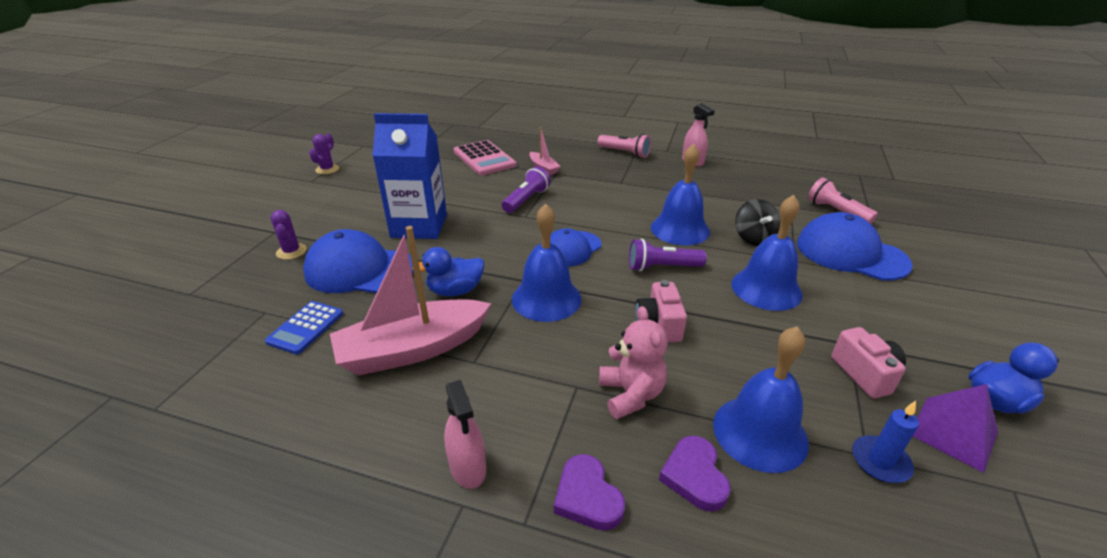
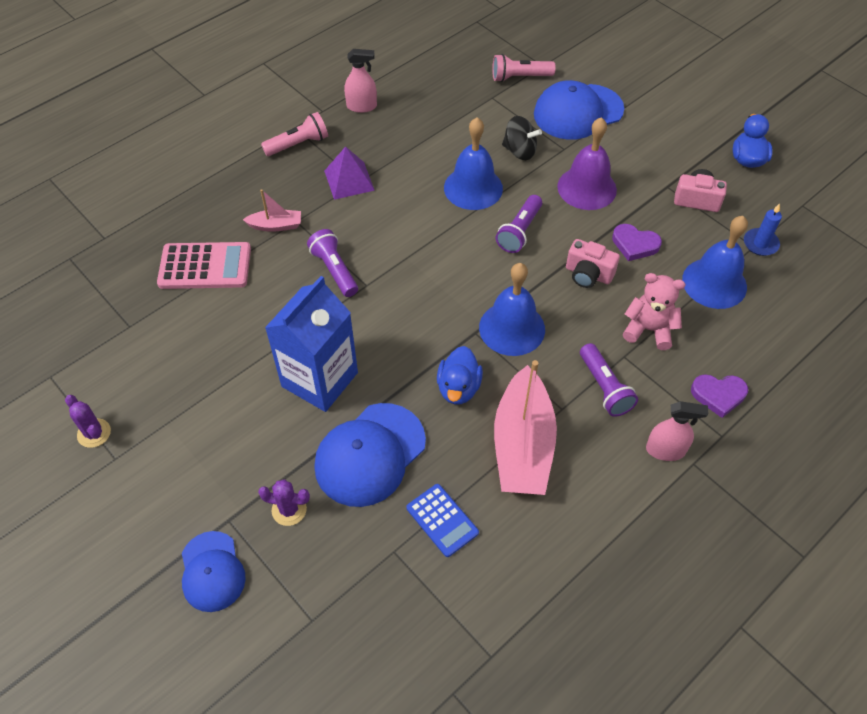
camera: 60 degrees left, 20 degrees up
blue cap [550,228,602,267] -> blue cap moved to [182,531,246,612]
purple heart [659,436,731,511] -> purple heart moved to [612,224,662,261]
blue bell [731,195,803,311] -> purple bell [557,117,617,210]
purple pyramid [913,384,998,473] -> purple pyramid moved to [324,146,375,200]
none -> purple flashlight [580,343,638,417]

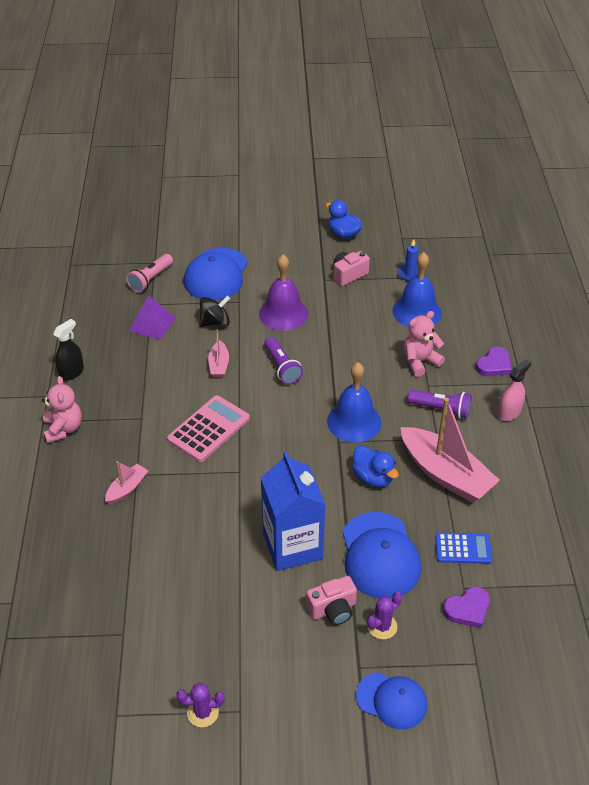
camera: 50 degrees left, 10 degrees down
pink calculator [157,242,251,289] -> pink calculator moved to [167,395,250,462]
pink flashlight [261,112,328,156] -> pink teddy bear [42,376,82,444]
purple flashlight [307,229,358,297] -> none
purple pyramid [324,146,375,200] -> purple pyramid moved to [129,295,176,340]
pink spray bottle [344,49,377,113] -> black spray bottle [53,319,84,381]
blue bell [444,117,503,210] -> pink boat [208,329,229,378]
pink camera [566,239,620,288] -> pink camera moved to [306,576,357,625]
purple heart [612,224,662,261] -> purple heart moved to [443,587,490,628]

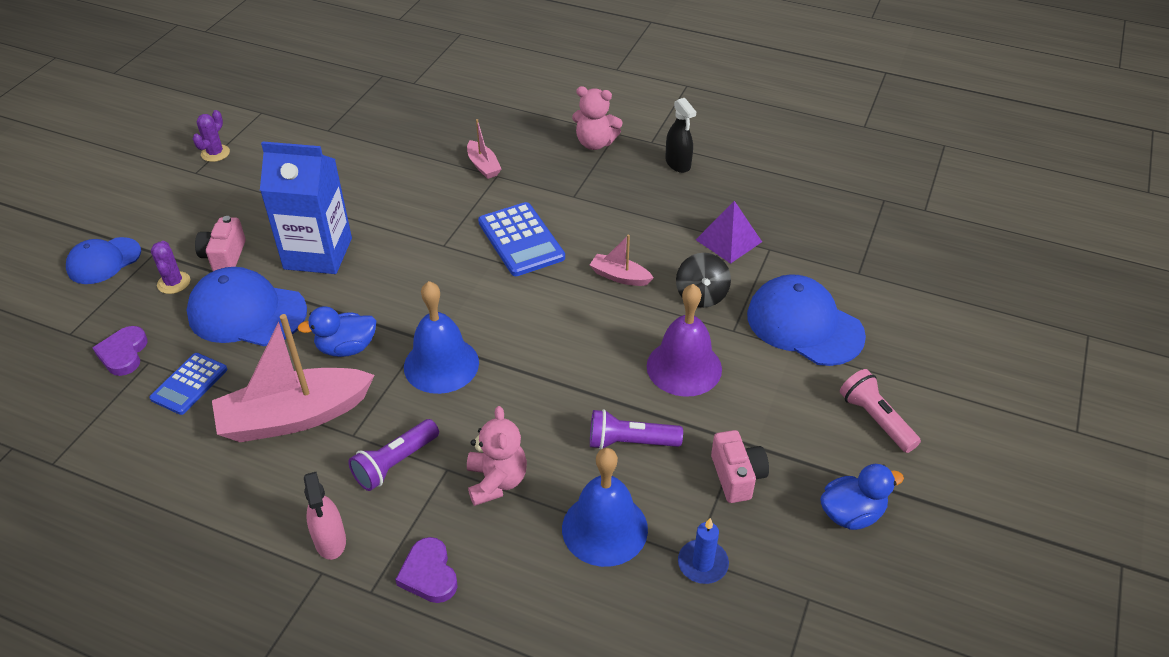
camera: 115 degrees right, 0 degrees up
pink flashlight [126,254,173,293] -> pink flashlight moved to [840,369,921,453]
pink calculator [167,395,250,462] -> blue calculator [478,202,565,276]
purple flashlight [264,337,303,384] -> purple flashlight moved to [590,409,683,450]

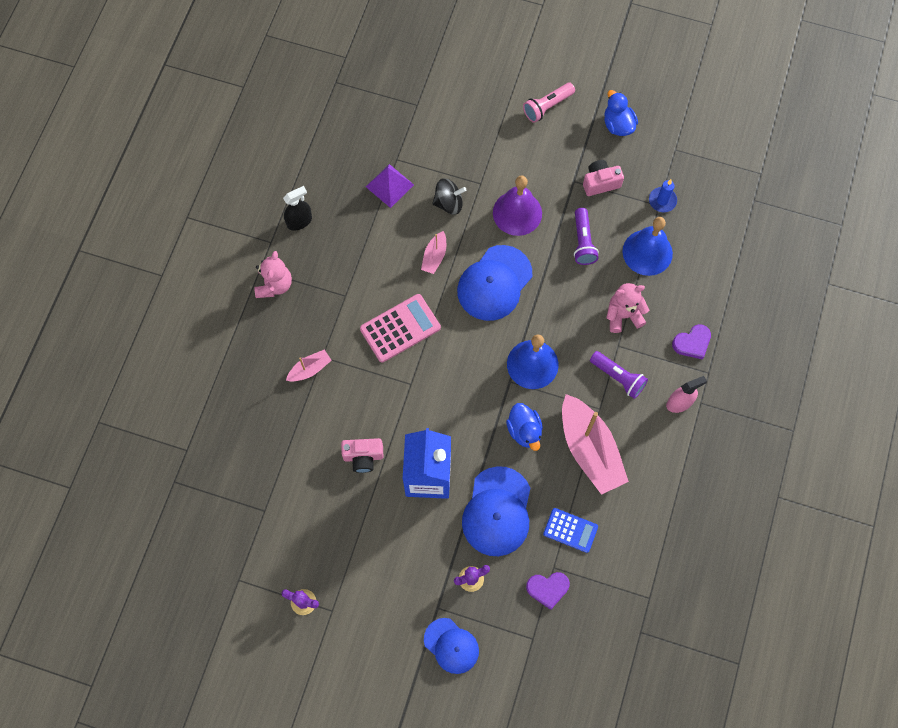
camera: 95 degrees left, 25 degrees up
pink camera [195,216,246,271] -> pink camera moved to [341,438,383,473]
blue calculator [478,202,565,276] -> pink calculator [360,294,441,363]
blue cap [747,274,866,366] -> blue cap moved to [457,245,532,321]

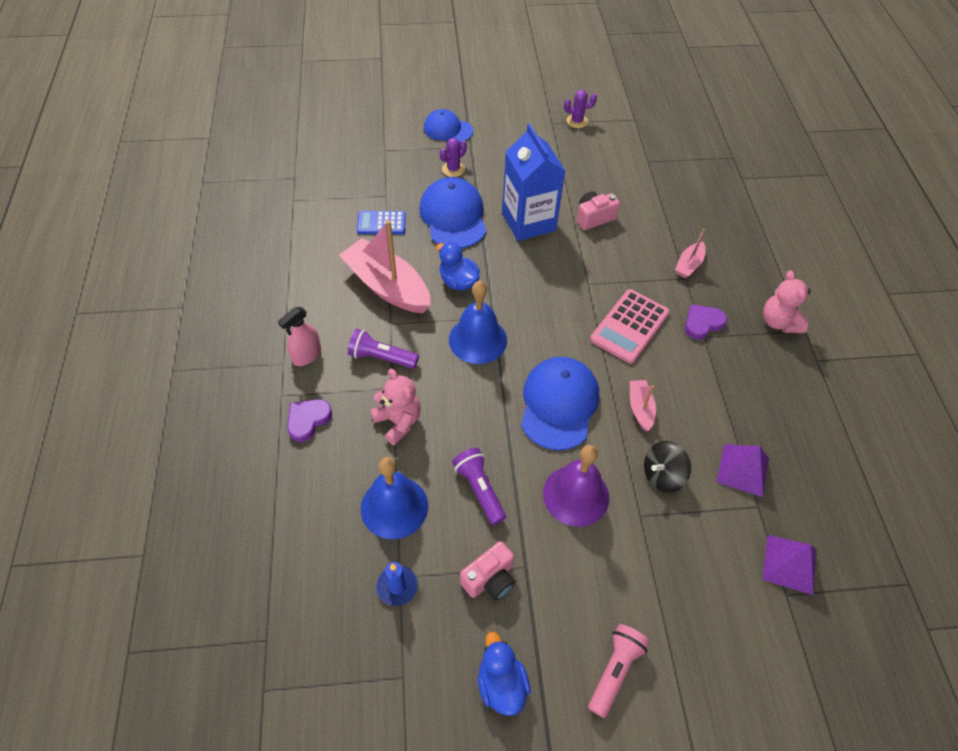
camera: 155 degrees right, 15 degrees down
black spray bottle [283,186,312,231] -> none
purple heart [526,572,570,610] -> purple heart moved to [685,304,727,340]
blue duck [604,90,638,136] -> blue duck turned 150 degrees counterclockwise [478,632,531,716]
pink teddy bear [606,283,649,333] -> pink teddy bear turned 90 degrees counterclockwise [370,368,421,445]
none -> purple pyramid [763,535,817,595]

